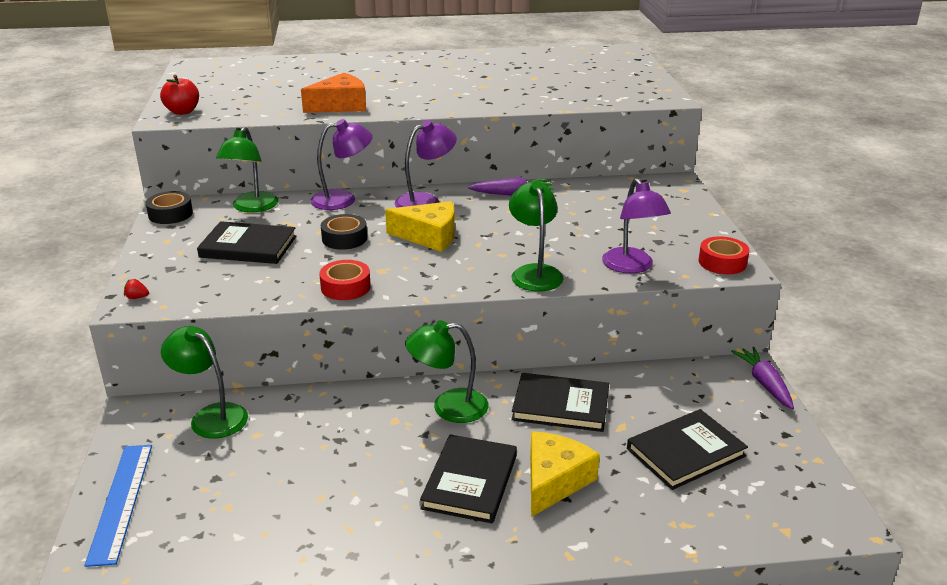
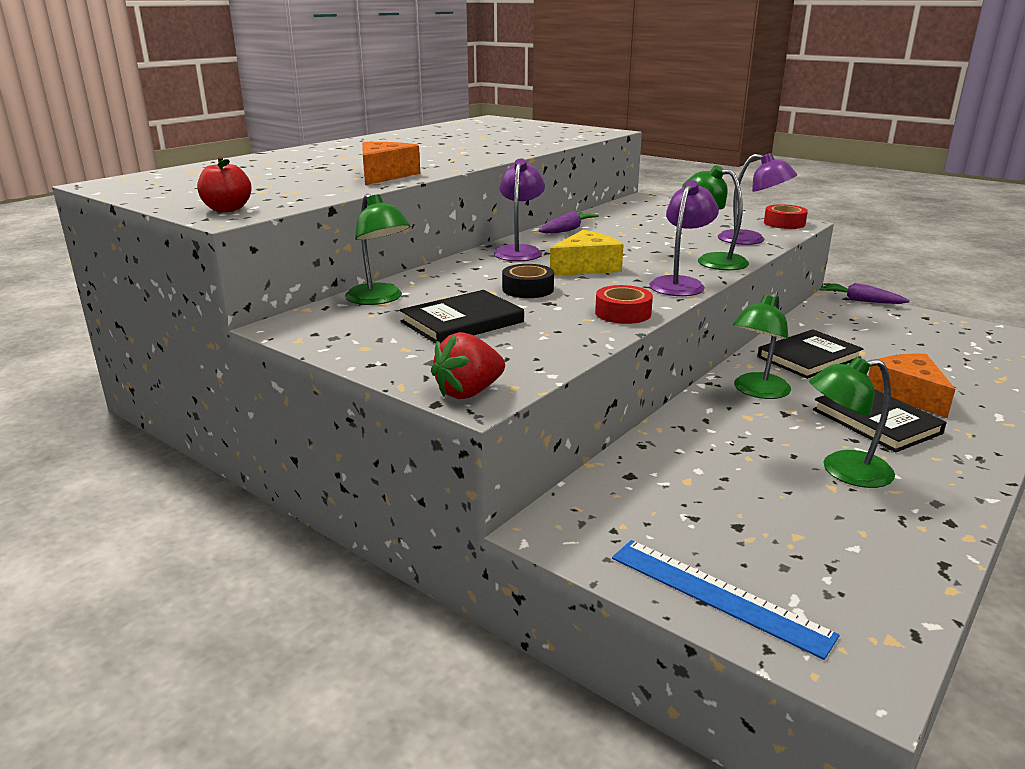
camera: 45 degrees left, 5 degrees down
red strawberry [124,279,149,299] -> red strawberry [431,332,505,399], size x2.31
black tape [146,191,193,224] -> none
green lamp [161,326,248,439] -> green lamp moved to [809,357,895,488]
purple lamp [310,119,373,210] -> purple lamp moved to [649,180,719,296]
yellow cheese [530,431,600,517] -> orange cheese [868,354,955,418]
black book [627,409,748,490] -> none

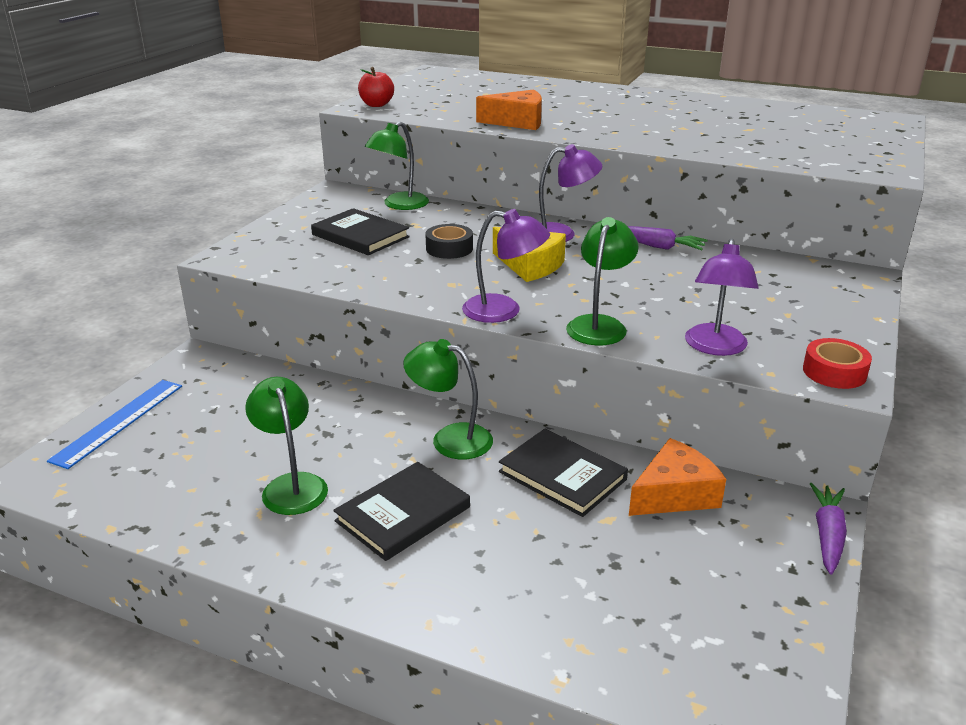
camera: 75 degrees right, 5 degrees up
red strawberry [431,332,505,399] -> none
red tape [595,285,653,324] -> none
orange cheese [868,354,955,418] -> orange cheese moved to [629,438,726,516]

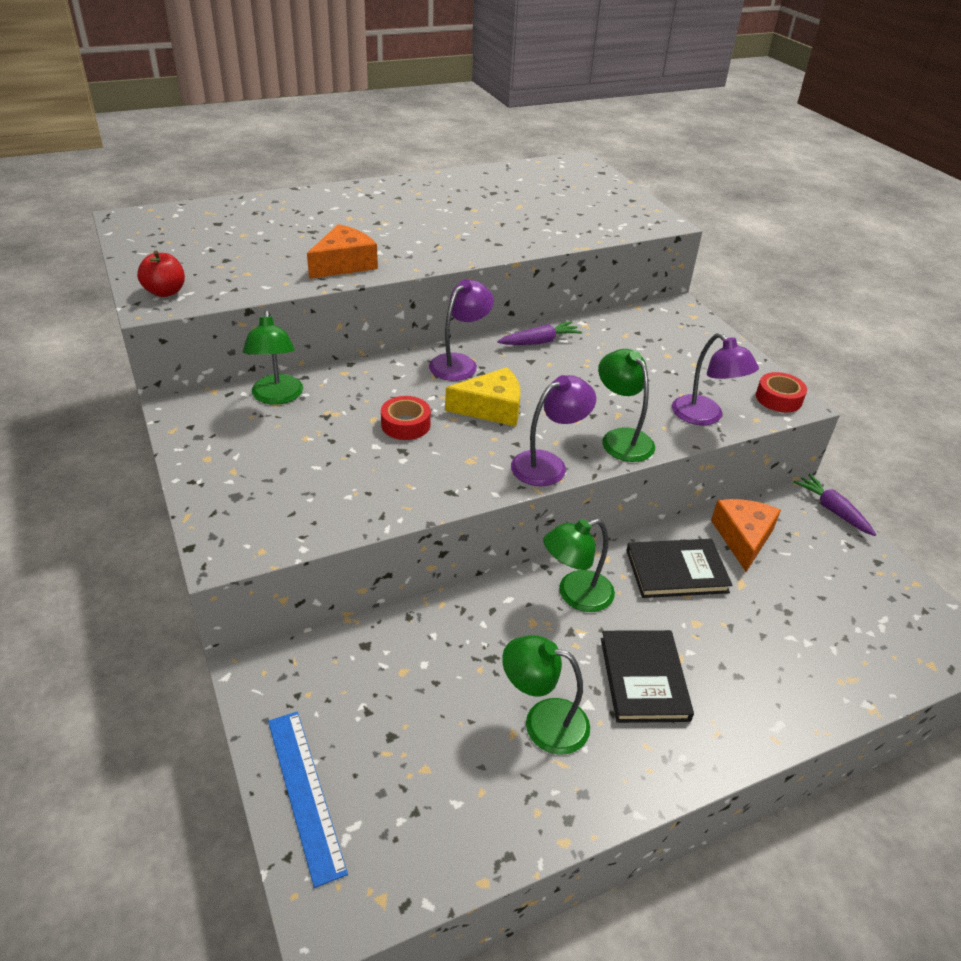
camera: 50 degrees left, 10 degrees up
black book [311,208,410,255] -> none
black tape [425,224,473,259] -> red tape [381,396,431,440]

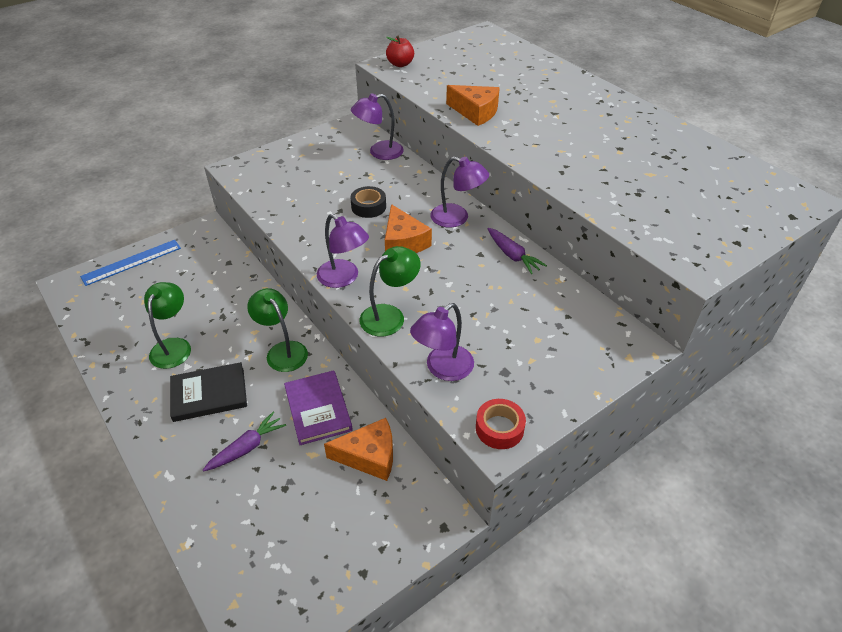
camera: 80 degrees right, 5 degrees up
green lamp [243,310,303,405] -> purple lamp [351,93,404,160]
red tape [381,396,431,440] -> black tape [350,186,386,218]
yellow cheese [445,367,520,427] -> orange cheese [385,204,432,253]
black book [626,539,732,598] -> purple book [284,370,353,445]
purple carrot [793,474,876,536] -> purple carrot moved to [203,412,286,471]

